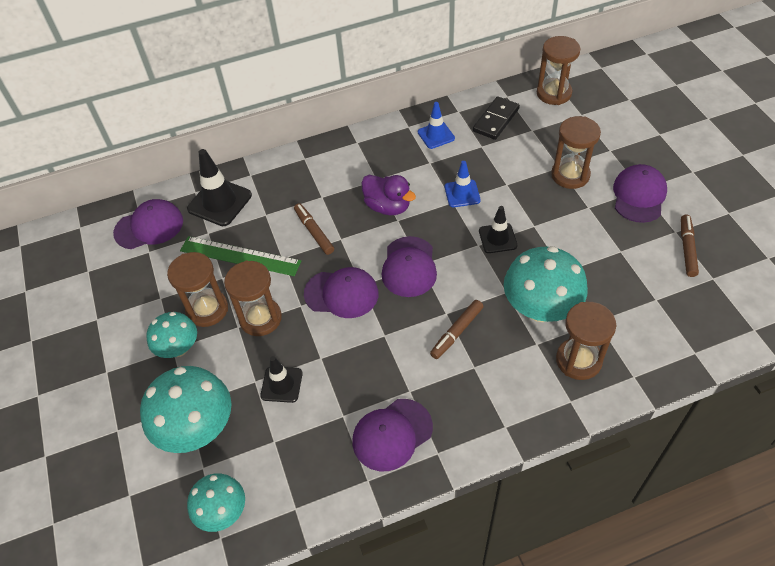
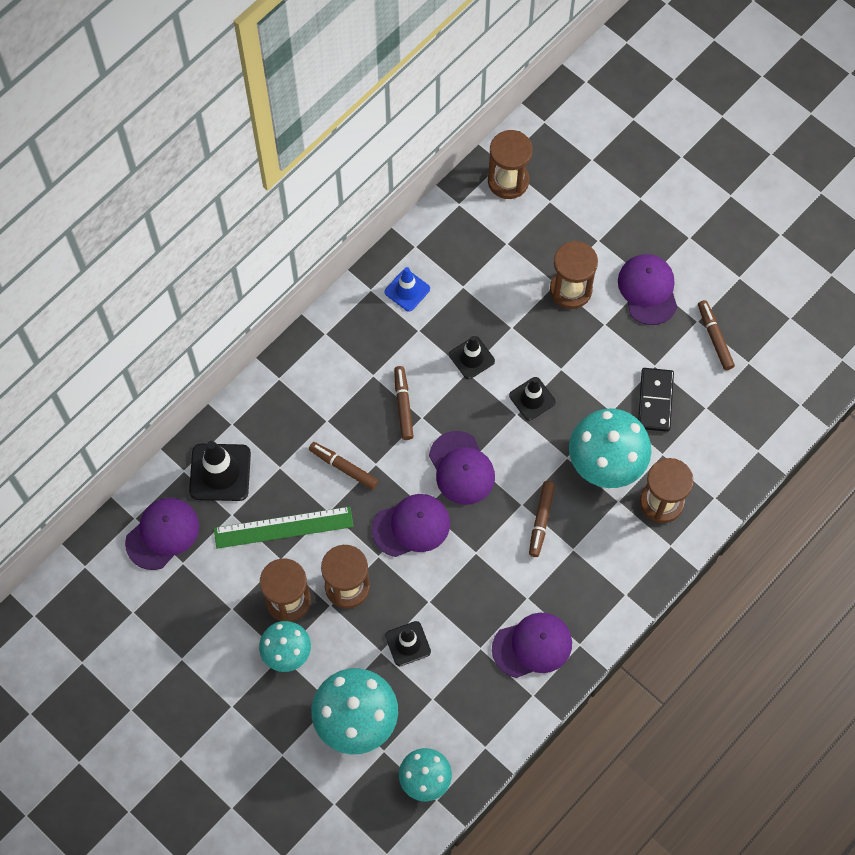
camera: 30 degrees left, 15 degrees up
purple cap [352,399,433,471] -> purple cap turned 135 degrees counterclockwise [492,613,572,678]
purple duck [361,175,416,215] -> brown marker [394,366,414,440]
blue traffic cone [445,161,481,207] -> black traffic cone [449,336,495,379]
black domino [473,96,520,140] -> black domino moved to [638,368,674,432]

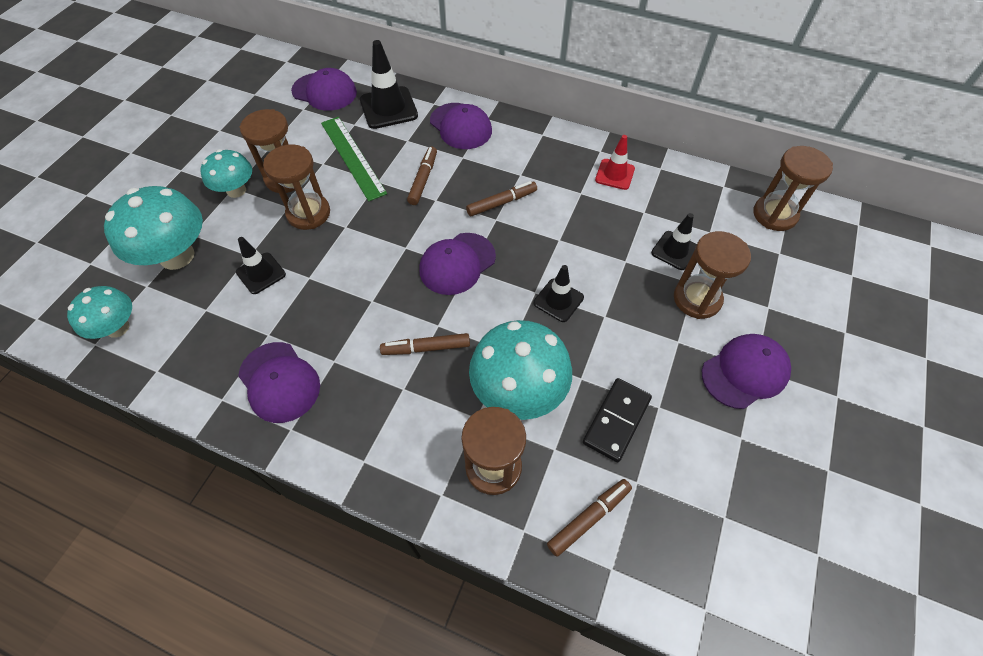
camera: 70 degrees right, 10 degrees down
purple cap [371,494,450,557] -> purple cap moved to [430,103,492,149]
blue traffic cone [385,267,430,312] -> red traffic cone [595,135,635,190]
black traffic cone [449,336,495,379] -> black traffic cone moved to [651,213,697,270]
black domino [638,368,674,432] -> black domino turned 45 degrees counterclockwise [583,378,652,463]
brown marker [698,300,735,370] -> brown marker moved to [547,479,632,557]

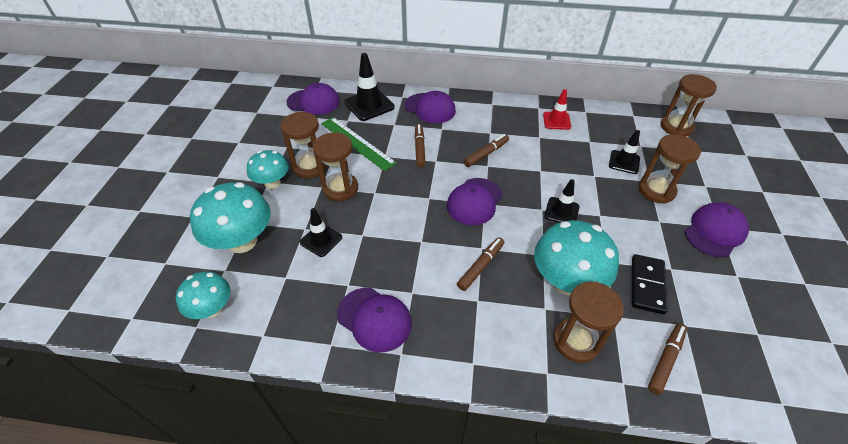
camera: 15 degrees left, 10 degrees down
brown marker [380,333,470,355] -> brown marker turned 150 degrees clockwise [457,237,504,291]

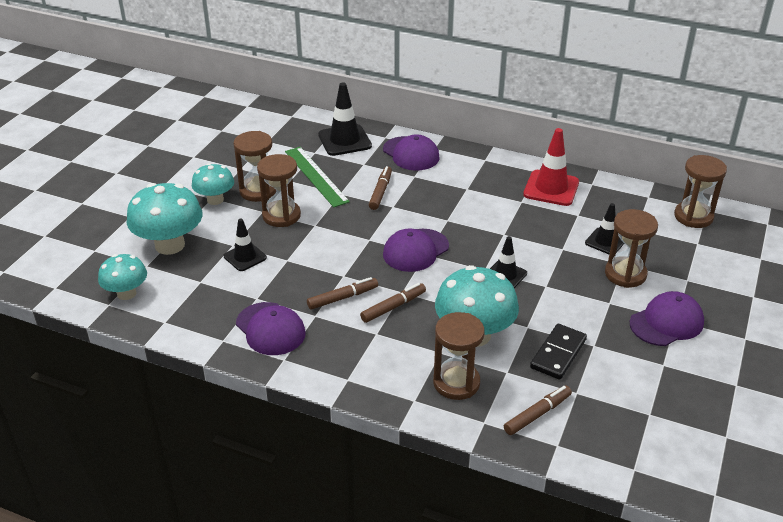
camera: 15 degrees right, 10 degrees down
purple cap [286,83,340,115] -> none
brown marker [464,134,509,167] -> brown marker moved to [307,277,378,310]
red traffic cone [543,89,571,130] -> red traffic cone [523,128,579,206], size x1.60

